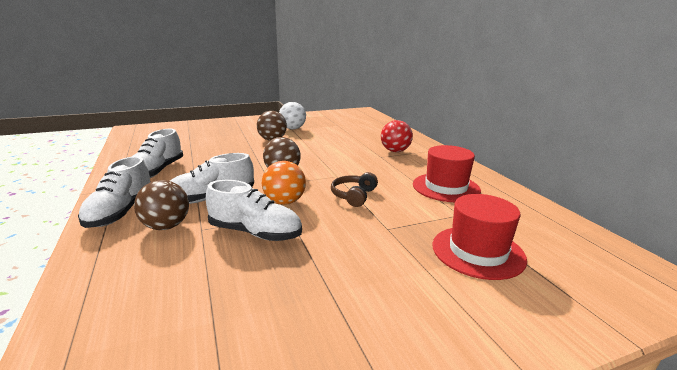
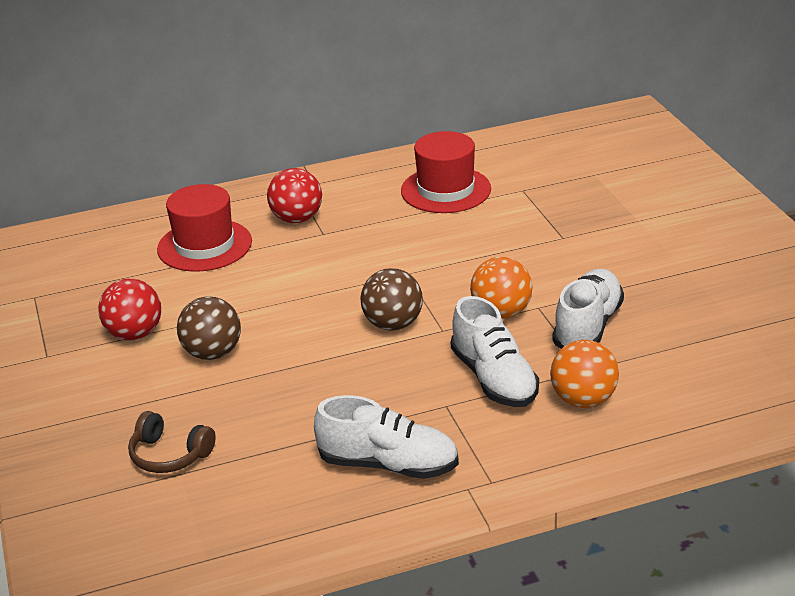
camera: 85 degrees left, 10 degrees up
white shoe [78,156,150,228] -> none
brown ball [134,180,189,230] -> orange ball [550,340,619,408]
white ball [279,102,306,129] -> red ball [98,279,161,340]
brown headphones [331,172,378,207] -> brown headphones moved to [128,411,216,473]
red hat [432,194,527,280] -> red hat moved to [157,184,252,272]

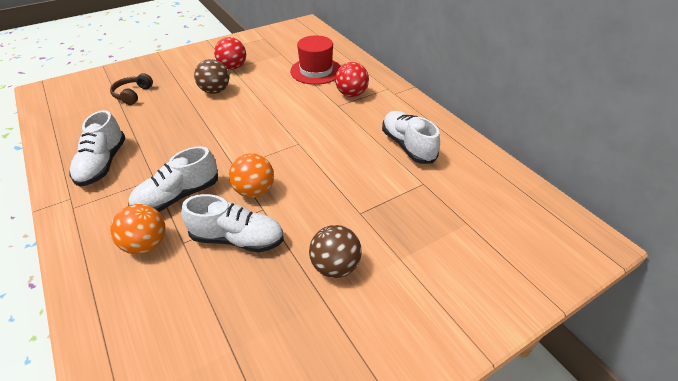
camera: 75 degrees right, 10 degrees up
brown ball [360,268,423,331] -> brown ball moved to [309,225,362,278]
red hat [401,131,491,213] -> white shoe [382,111,440,164]

